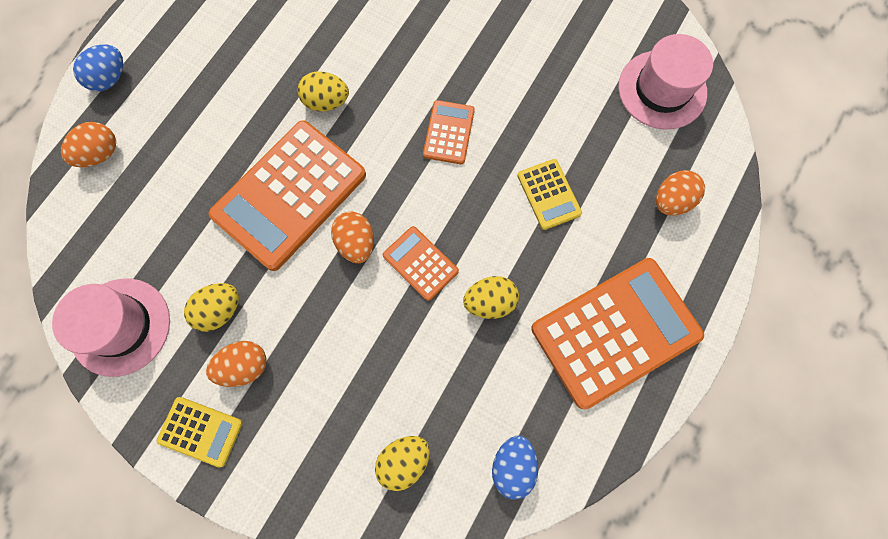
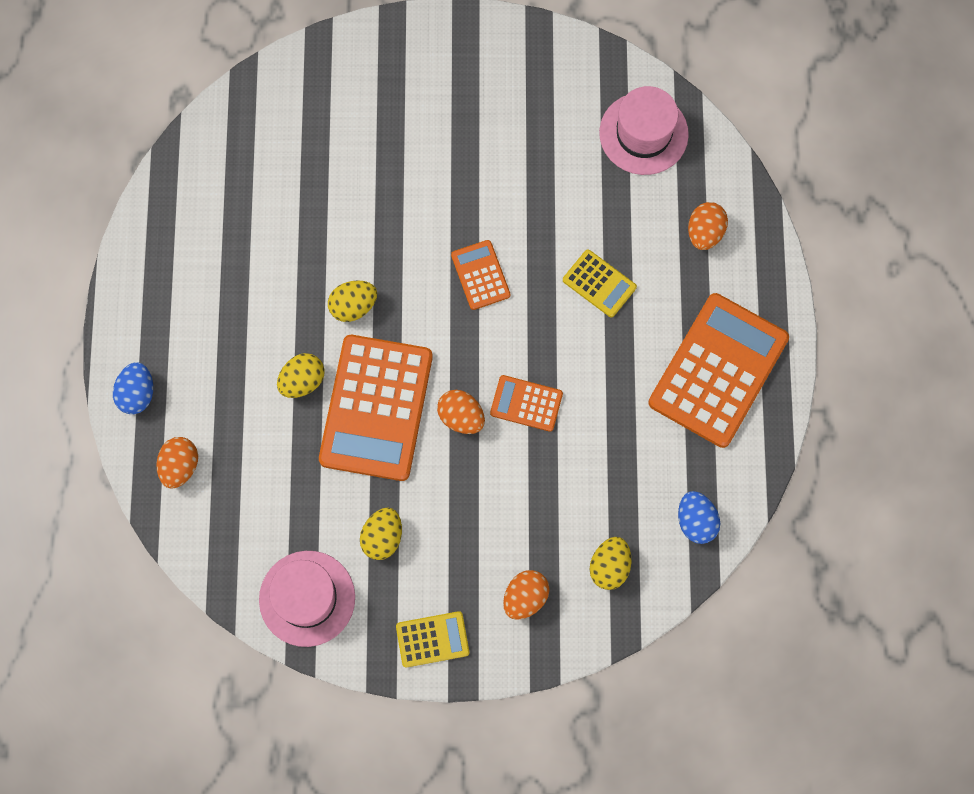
camera: 30 degrees left, 0 degrees up
orange egg [206,341,267,387] -> orange egg moved to [503,570,550,620]
yellow egg [463,276,519,319] -> yellow egg moved to [277,353,325,398]

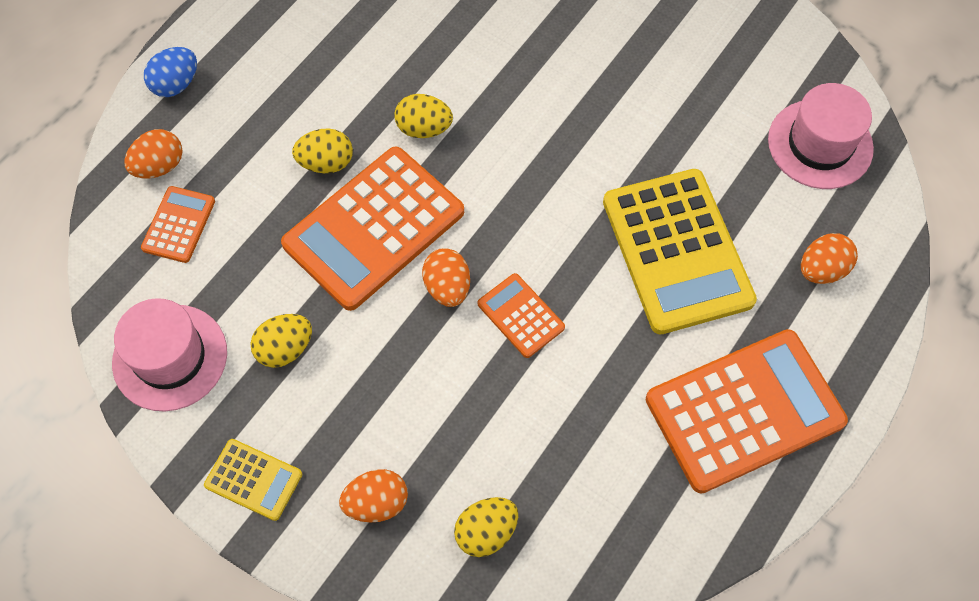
camera: 35 degrees right, 10 degrees down
orange calculator [451,240,511,310] -> orange calculator moved to [141,186,215,263]
yellow calculator [563,249,637,317] -> yellow calculator [603,169,757,334], size x2.10
blue egg [678,491,720,544] -> none

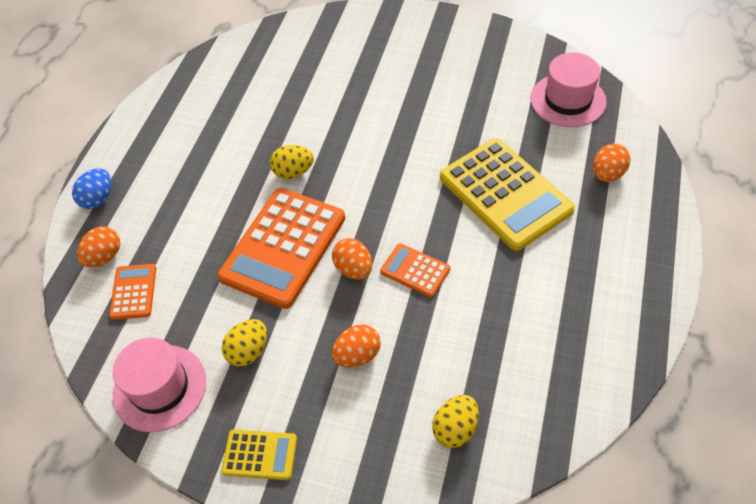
camera: 15 degrees left, 10 degrees down
yellow egg [292,128,353,173] -> none
orange egg [339,469,408,523] -> orange egg moved to [332,324,381,367]
orange calculator [646,329,848,494] -> none

